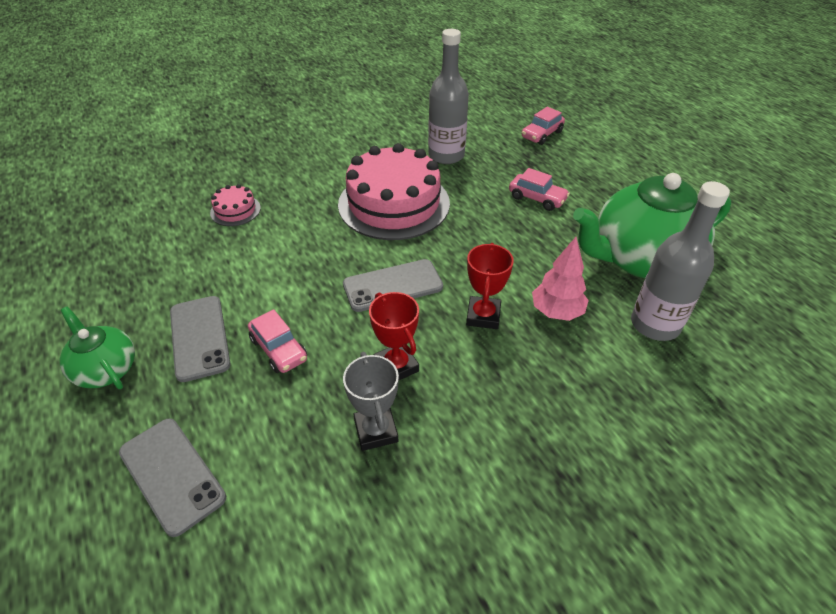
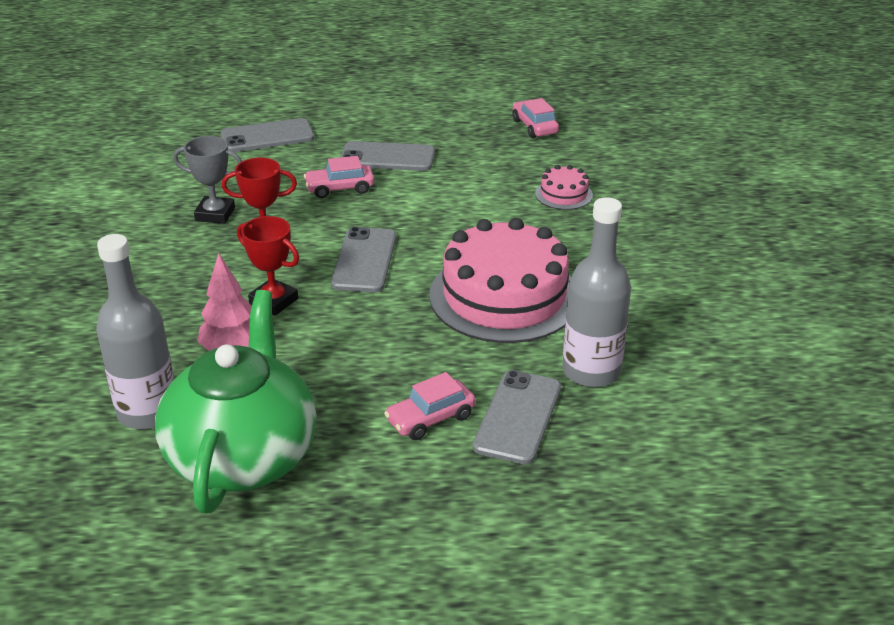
camera: 115 degrees right, 10 degrees down
green teapot [60,307,135,389] -> none
pink car [522,107,565,145] -> pink car moved to [512,98,559,138]
none -> grey phone [473,370,561,464]

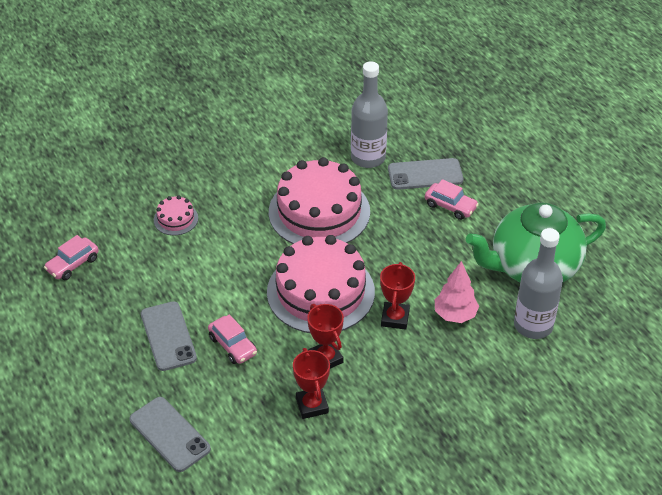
camera: 115 degrees left, 10 degrees up
grey trophy [173,136,242,224] -> red trophy [293,348,330,419]
grey phone [331,227,396,292] -> pink cake [267,235,375,333]

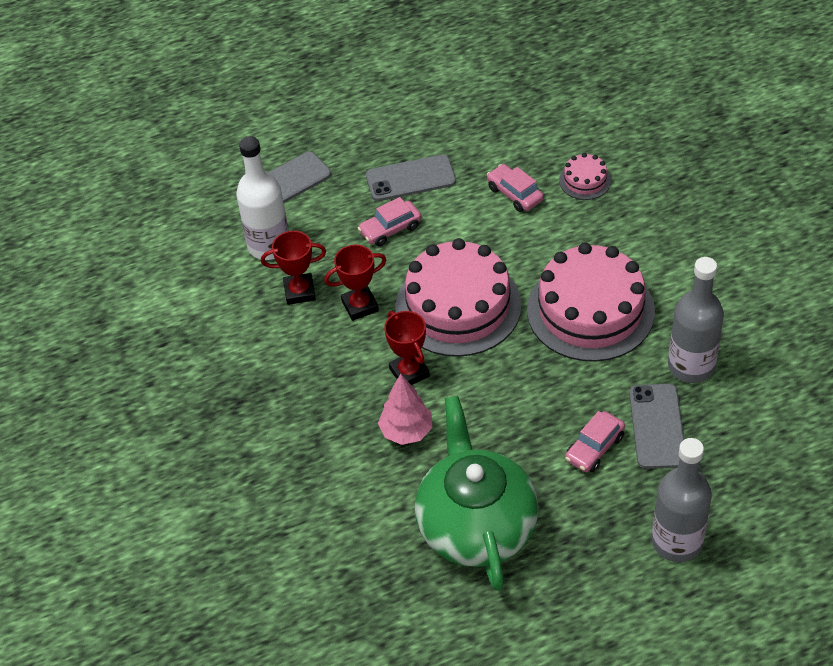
camera: 100 degrees right, 5 degrees up
pink car [44,235,99,280] -> pink car moved to [487,164,544,212]
red trophy [380,262,415,330] -> red trophy turned 45 degrees clockwise [384,311,430,385]
grey bottle [514,228,563,339] -> grey bottle moved to [652,438,712,562]
none -> white bottle [236,136,289,260]

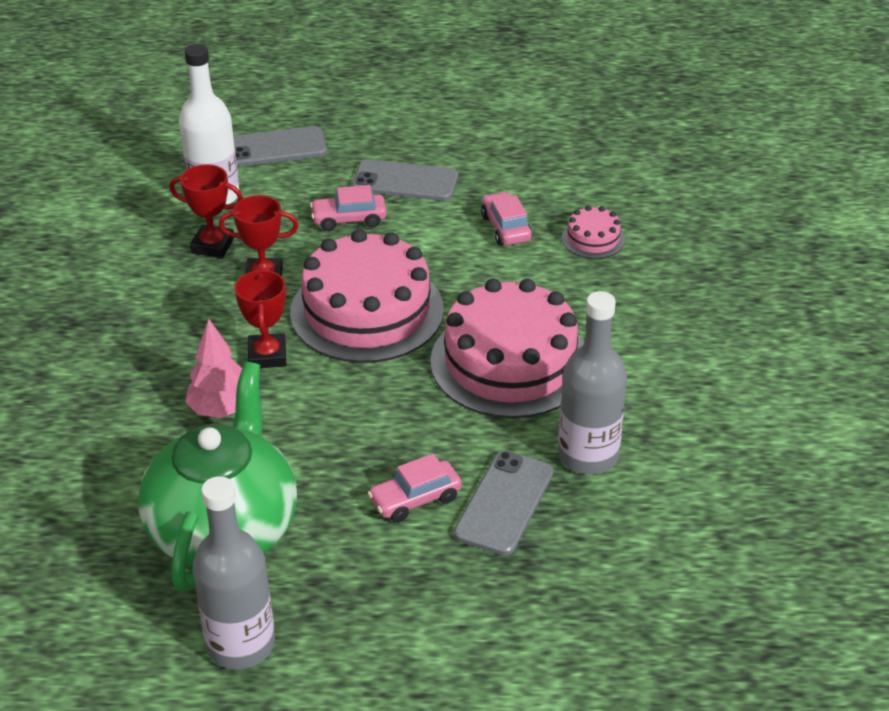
camera: 20 degrees right, 10 degrees down
grey bottle [652,438,712,562] -> grey bottle moved to [193,476,275,670]

